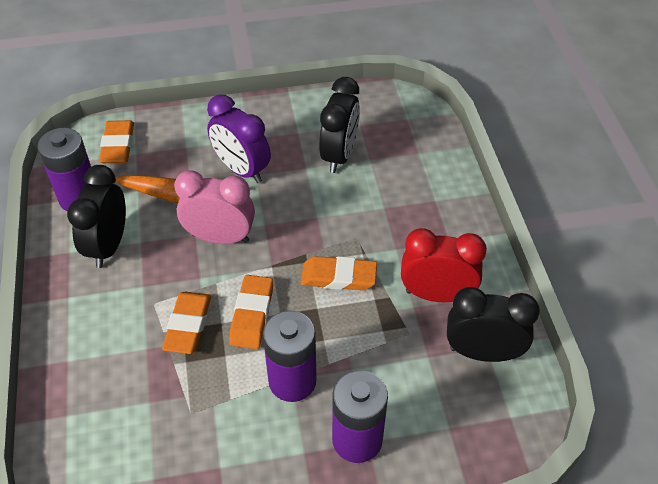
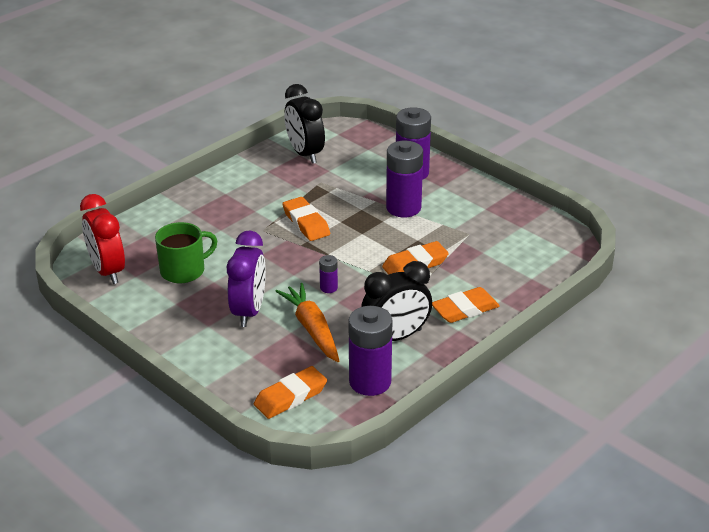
camera: 125 degrees left, 15 degrees down
pink clock [174,170,255,244] -> purple battery [319,255,338,293]
orange eraser [229,275,273,349] -> orange eraser moved to [432,287,500,323]
black clock [319,77,360,173] -> green mug [155,222,217,283]
red clock [401,228,487,302] -> red clock moved to [80,194,125,284]

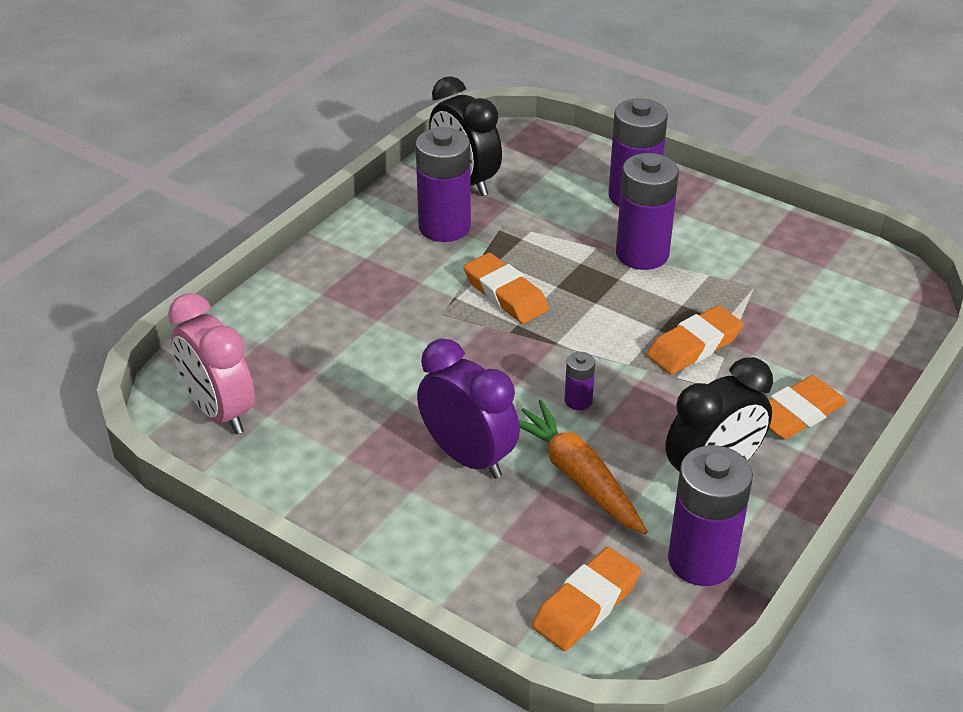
camera: 10 degrees left, 5 degrees up
red clock [80,194,125,284] -> pink clock [168,293,255,434]
green mug [155,222,217,283] -> none
purple clock [227,230,266,327] -> purple clock turned 45 degrees counterclockwise [417,339,520,479]
none -> purple battery [415,127,471,242]

